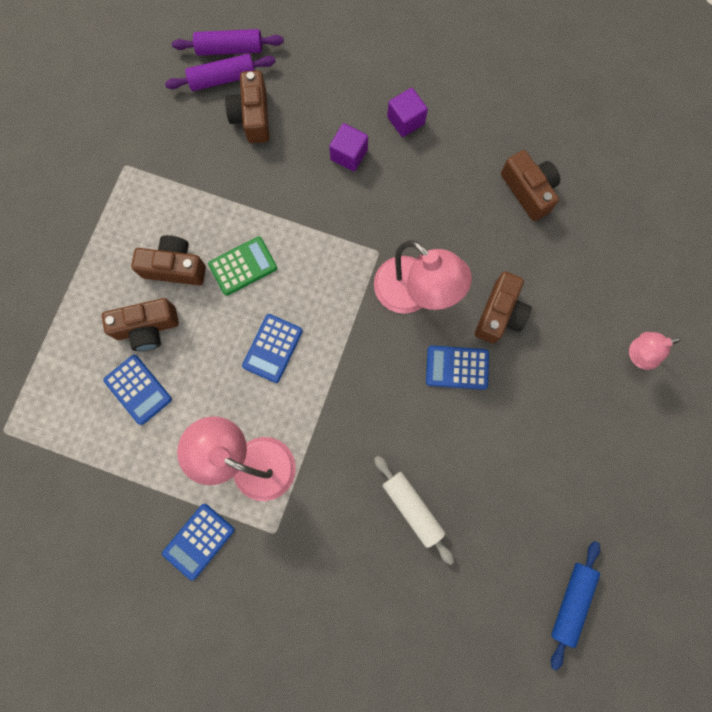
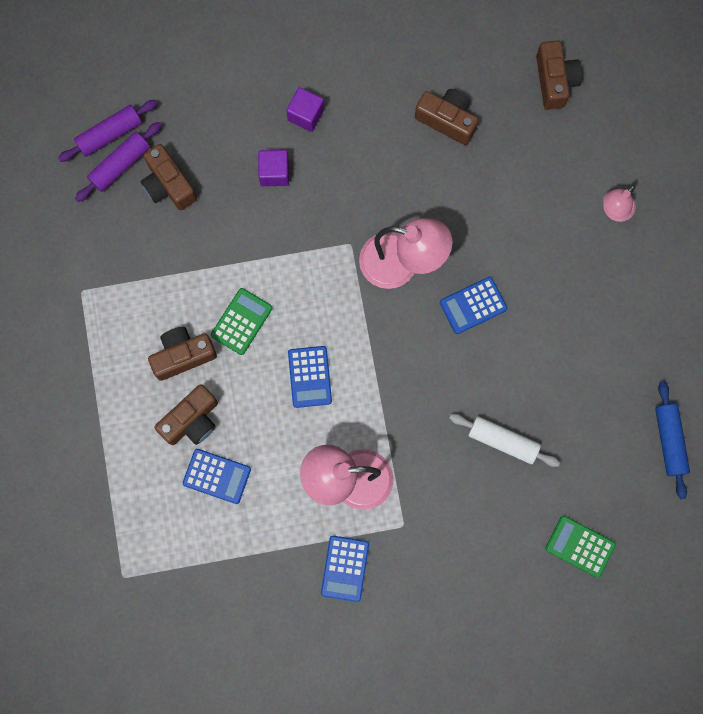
camera: 30 degrees left, 0 degrees up
brown camera [475,272,532,344] -> brown camera moved to [536,40,582,110]
none -> green calculator [545,516,616,578]

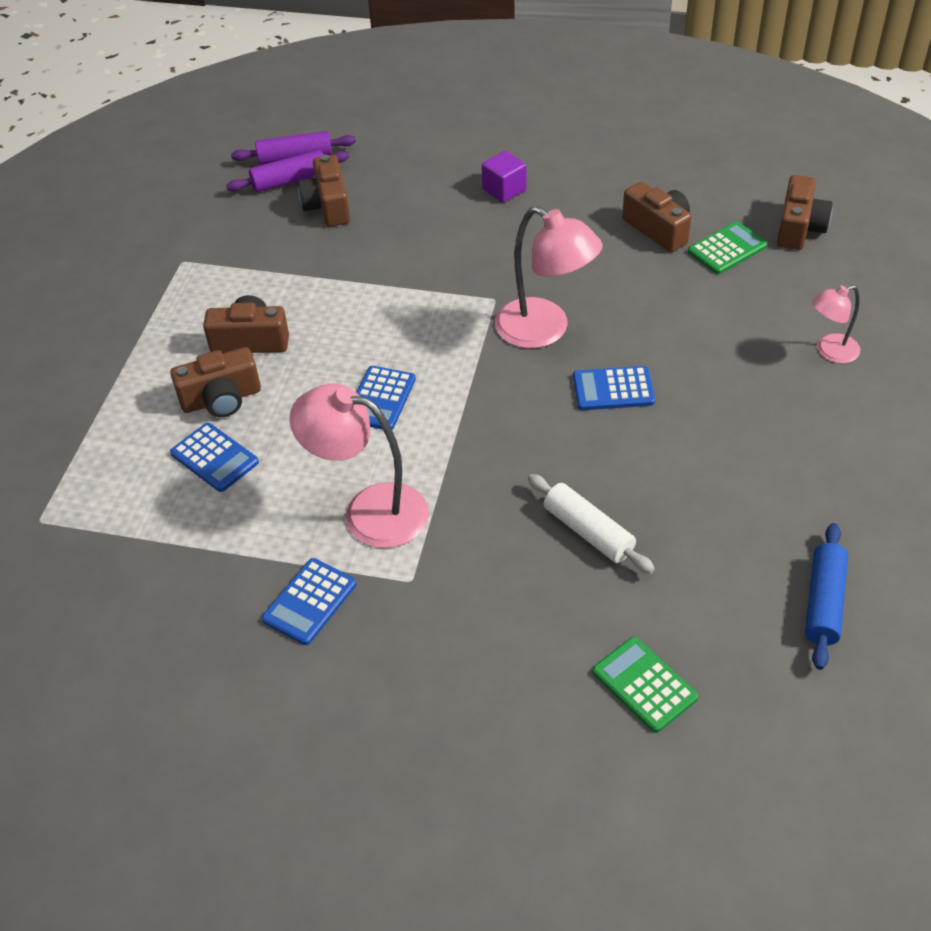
camera: 25 degrees right, 30 degrees down
green calculator [211,288,272,355] -> green calculator moved to [688,222,768,274]
purple cube [258,150,289,186] -> none

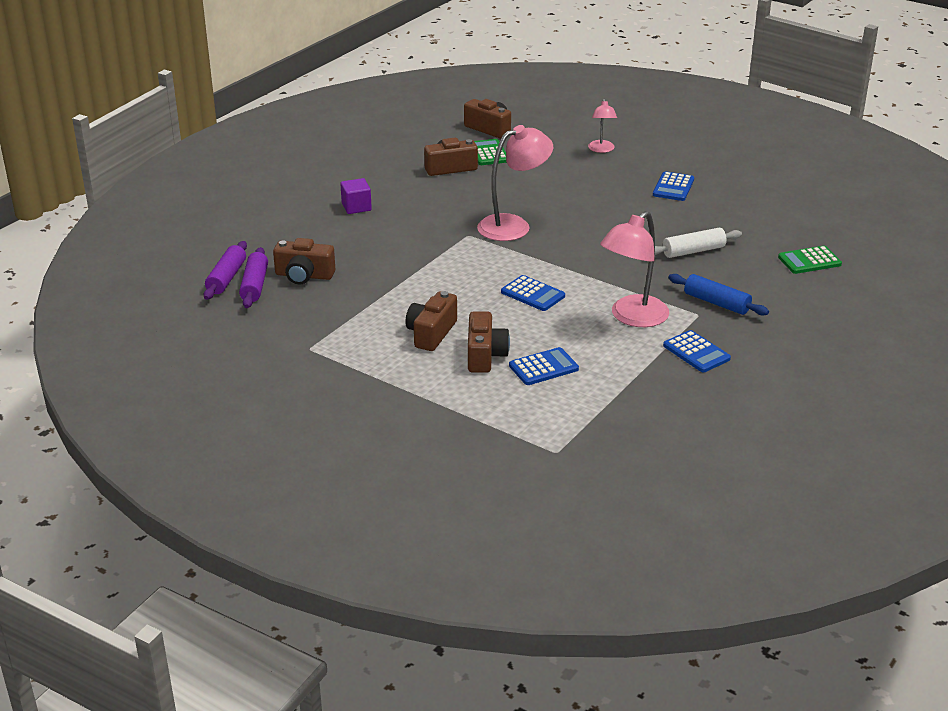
camera: 70 degrees left, 15 degrees down
blue calculator [573,366,655,410] -> blue calculator moved to [653,171,694,201]
blue rolling pin [805,523,848,670] -> blue rolling pin moved to [669,274,769,315]

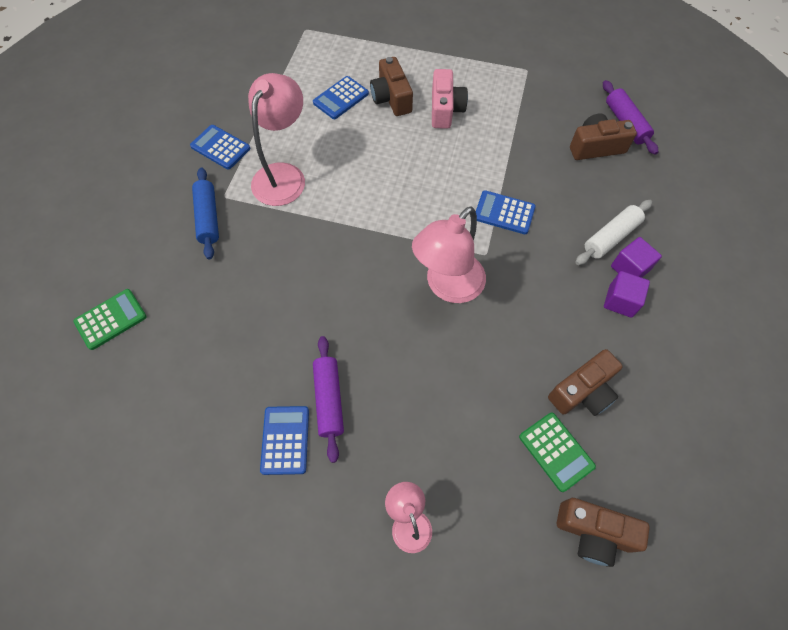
camera: 160 degrees right, 30 degrees up
purple rolling pin [204,241,247,300] -> purple rolling pin moved to [313,336,344,463]
brown camera [405,291,457,351] -> pink camera [432,69,468,129]
blue calculator [501,275,565,311] -> blue calculator moved to [476,190,536,234]
white rolling pin [655,228,742,258] -> white rolling pin moved to [575,200,652,265]
blue rolling pin [669,274,769,315] -> blue rolling pin turned 60 degrees clockwise [192,168,219,260]
none -> purple cube [604,271,650,318]

